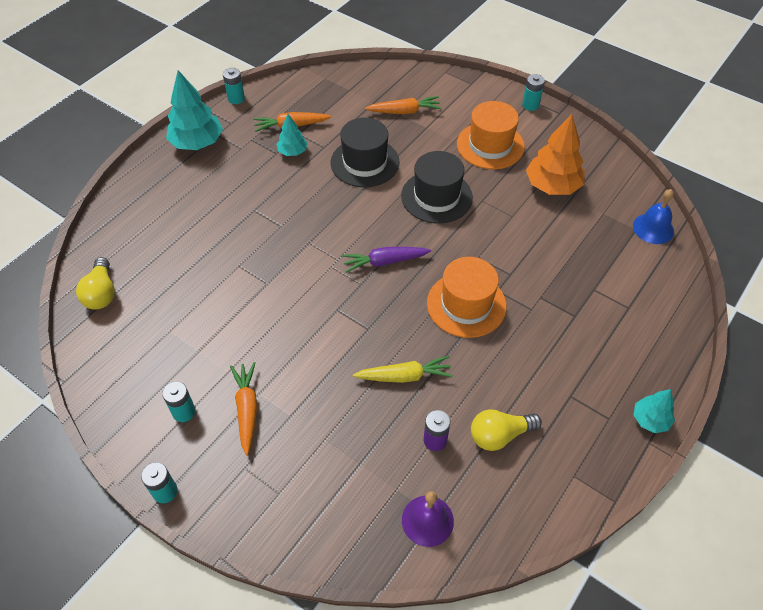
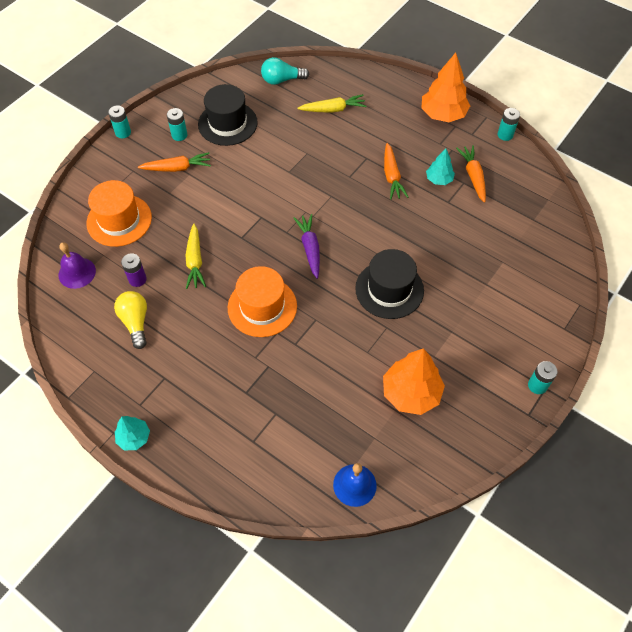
camera: 90 degrees right, 5 degrees up
yellow light bulb [76,257,115,310] -> turquoise light bulb [261,57,310,85]
turquoise tree [166,70,223,150] -> orange tree [421,53,470,122]
black hat [331,118,400,187] -> black hat moved to [198,84,258,146]
orange carrot [365,96,442,114] -> orange carrot moved to [384,143,408,200]
orange hat [457,101,525,169] -> orange hat moved to [86,180,152,247]
none -> yellow carrot [297,94,366,113]

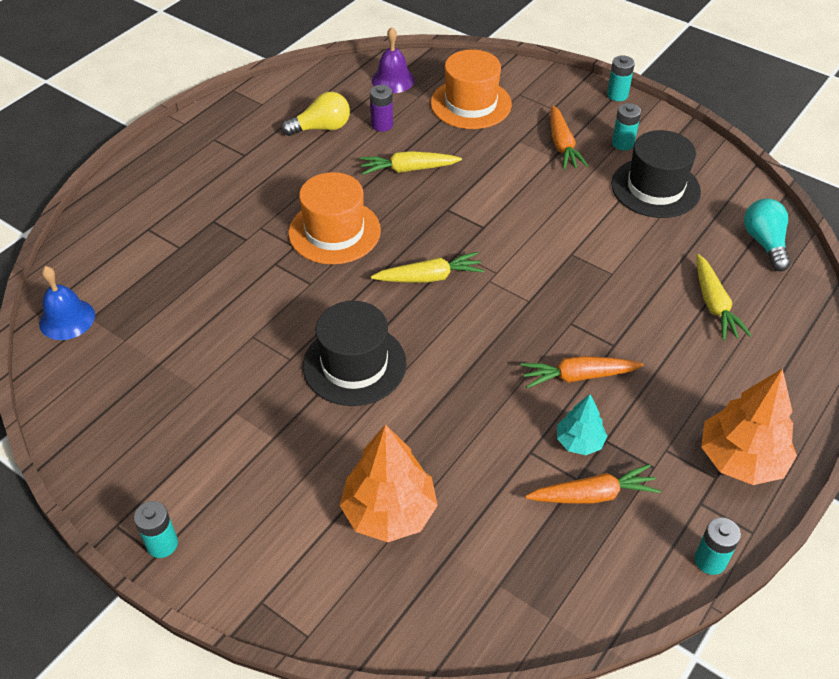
camera: 90 degrees right, 10 degrees down
turquoise tree [115,416,150,450] -> none
purple carrot [293,214,320,279] -> yellow carrot [371,252,484,282]
orange tree [383,348,445,415] -> orange tree moved to [340,424,438,542]

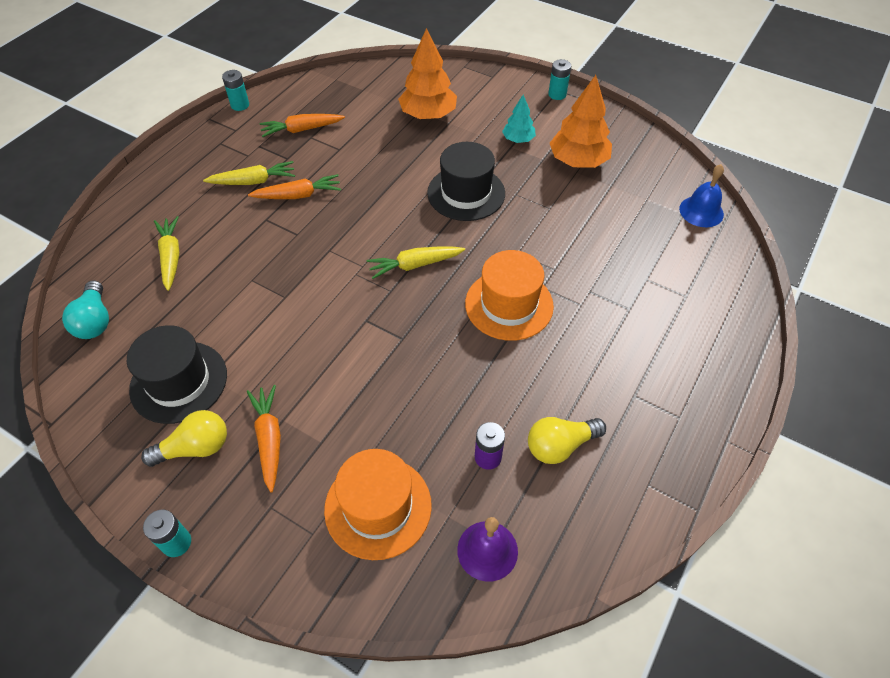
camera: 175 degrees right, 5 degrees up
yellow carrot [360,151,462,175] -> yellow carrot moved to [203,161,295,185]
turquoise tree [557,394,607,455] -> turquoise tree moved to [502,94,536,143]
turquoise battery [612,103,641,151] -> yellow light bulb [141,410,227,467]
orange tree [701,368,797,485] -> orange tree moved to [550,75,612,168]

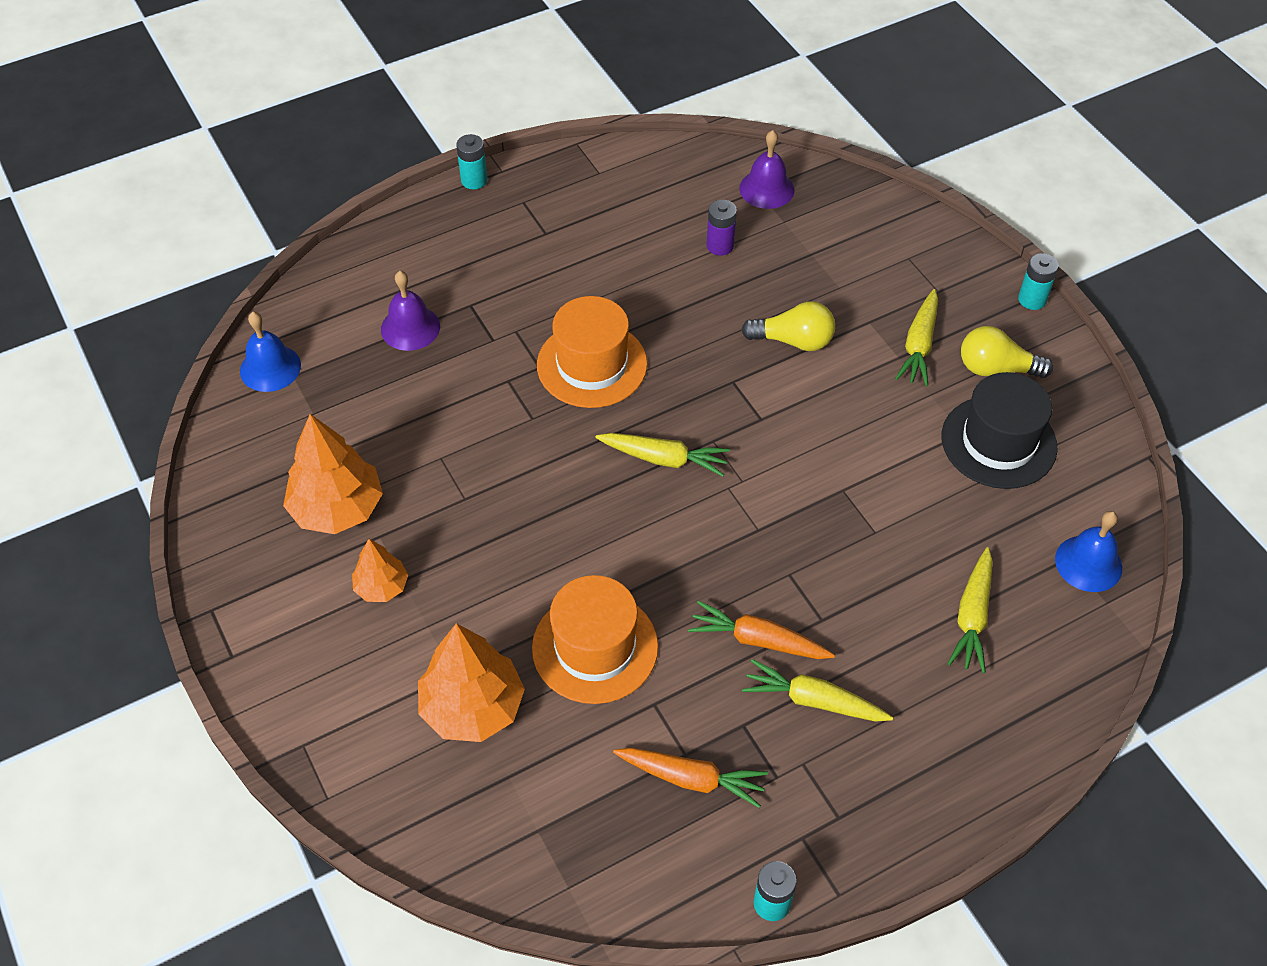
camera: 150 degrees left, 0 degrees up
turquoise light bulb [62,280,109,339] -> blue bell [1055,511,1122,592]
orange carrot [247,385,281,492] -> yellow carrot [895,289,938,386]
orange hat [324,449,432,560] -> orange hat moved to [532,575,658,704]
black hat [427,142,505,221] -> none
turquoise tree [502,94,536,143] -> orange tree [352,539,408,602]
yellow light bulb [528,417,606,464] -> yellow light bulb moved to [741,301,835,351]
turquoise battery [548,59,571,100] -> turquoise battery moved to [456,134,487,189]
none -> purple bell [381,271,440,351]

